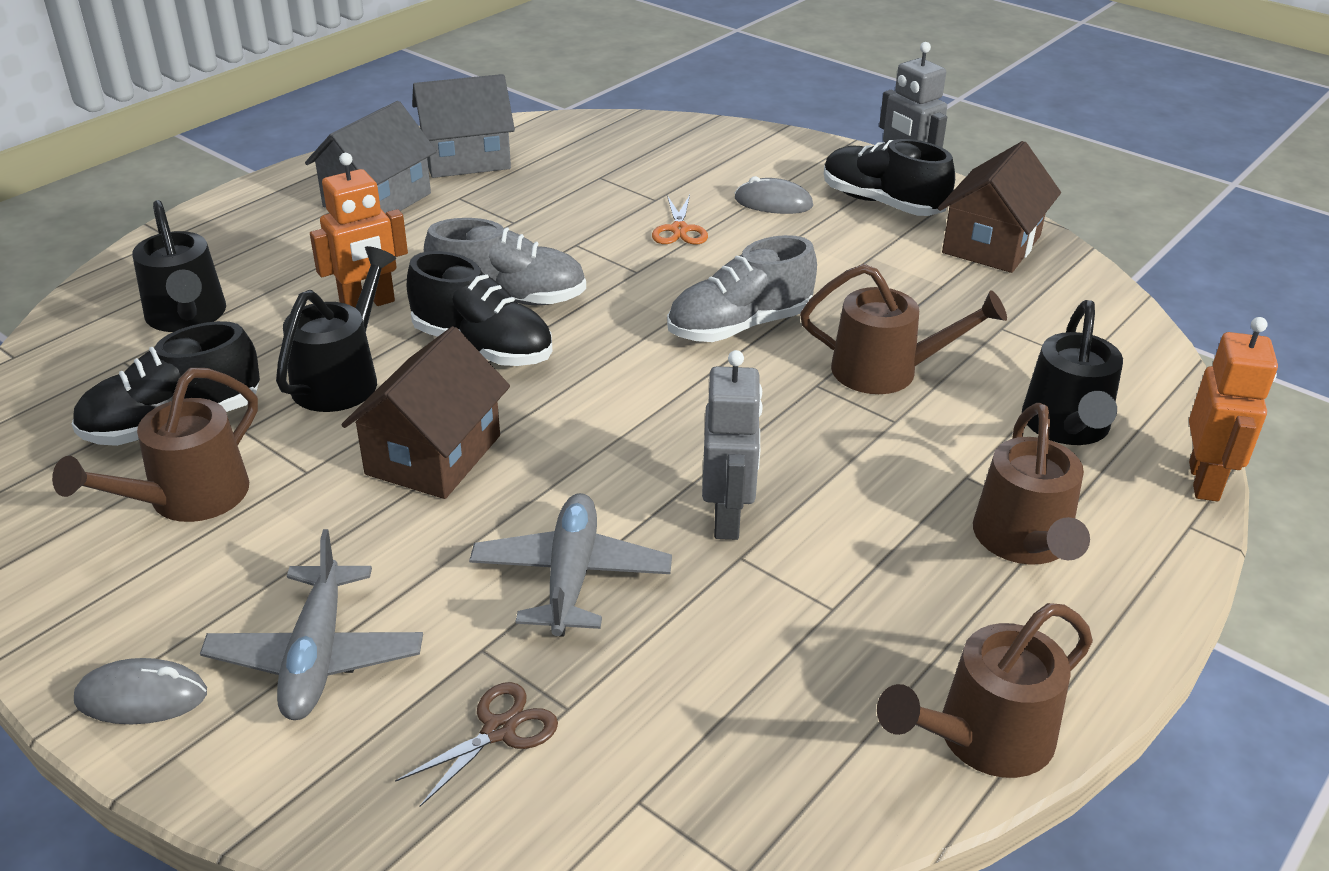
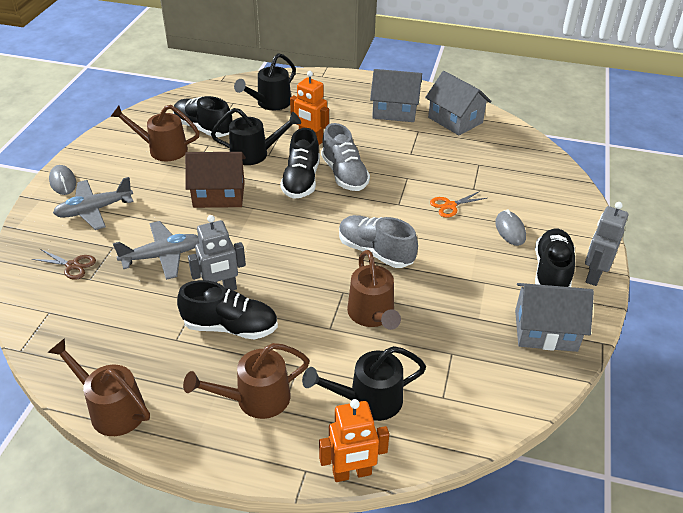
camera: 65 degrees right, 5 degrees up
brown house [938,141,1061,273] -> grey house [515,283,594,352]
none -> black shoe [177,280,278,339]

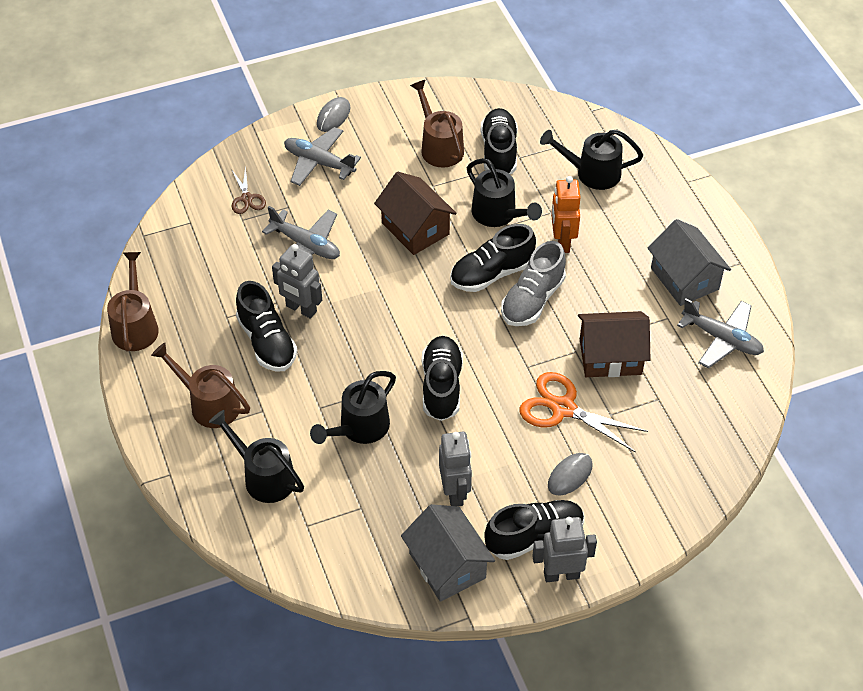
camera: 55 degrees right, 10 degrees up
orange robot [319,399,389,482] -> none
grey shoe [339,215,418,268] -> black shoe [422,336,463,421]
brown watering can [347,250,401,330] -> black watering can [310,371,396,444]
grey house [425,71,492,135] -> grey plane [677,298,764,368]
orange scissors [430,191,487,218] -> orange scissors [520,372,648,453], size x1.79
none -> grey robot [439,432,472,506]
none -> brown house [578,311,651,377]

